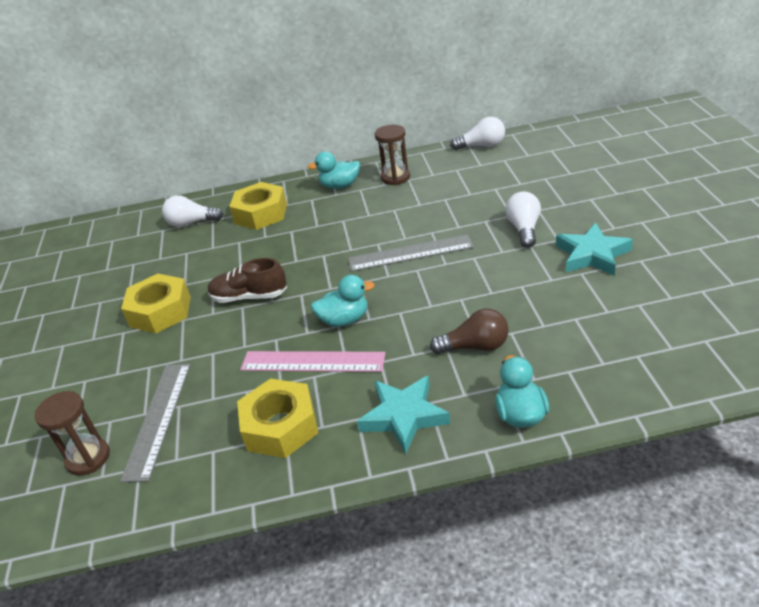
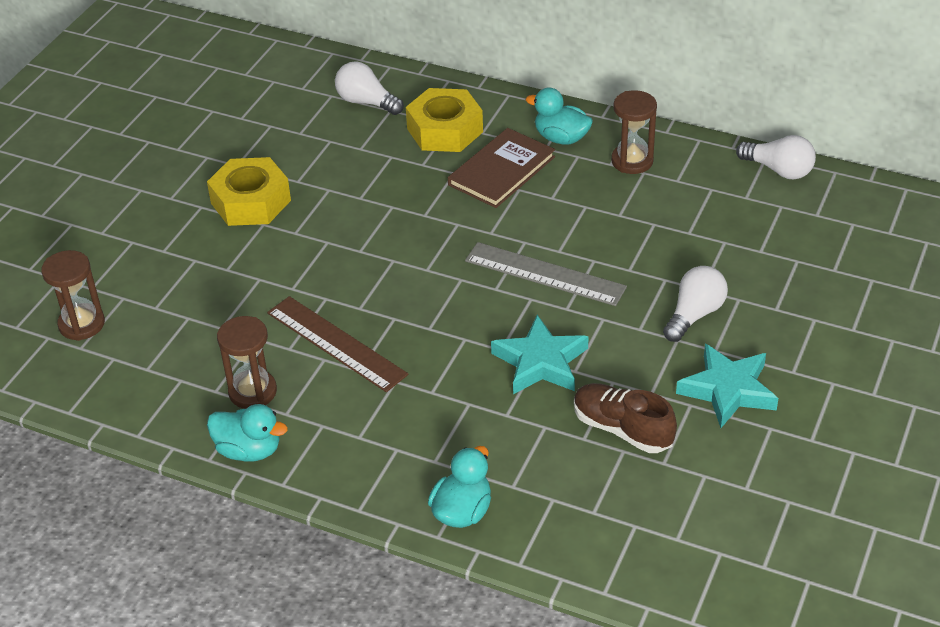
camera: 30 degrees right, 5 degrees up
grey ruler [120,364,191,482] -> none
brown shoe [208,258,287,303] -> brown shoe moved to [574,383,677,453]
yellow nut [237,379,318,458] -> brown hourglass [217,316,277,409]
pink ruler [240,351,386,372] -> brown ruler [267,296,408,392]
turquoise duck [311,275,375,327] -> turquoise duck moved to [207,404,288,462]
turquoise star [357,376,450,454] -> turquoise star moved to [491,315,589,394]
brown light bulb [430,309,509,354] -> none
none -> brown book [448,128,555,208]

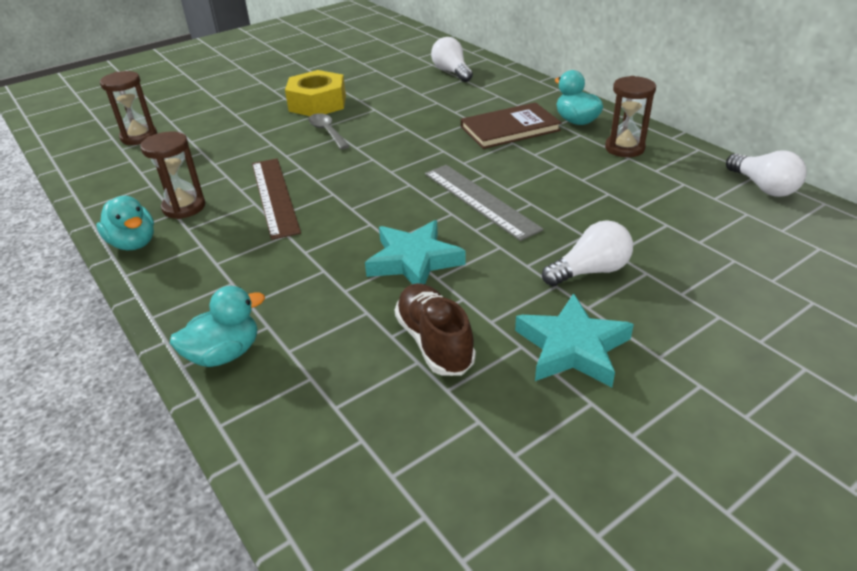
camera: 30 degrees right, 5 degrees down
yellow nut [406,88,483,152] -> none
none -> grey spoon [309,113,350,150]

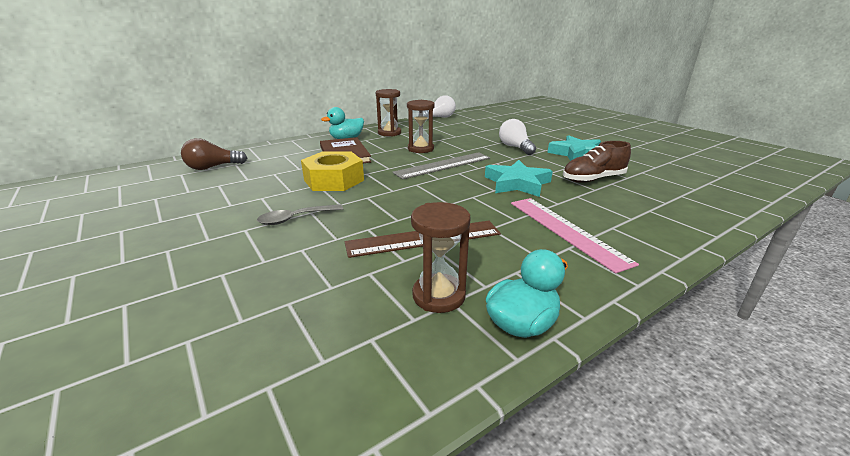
camera: 90 degrees left, 10 degrees down
brown hourglass [100,71,157,145] -> brown hourglass moved to [407,100,435,153]
turquoise duck [170,286,265,367] -> none
yellow nut [285,70,346,116] -> yellow nut moved to [301,151,364,191]
white light bulb [431,37,473,82] -> brown light bulb [181,138,247,170]
none -> pink ruler [511,198,639,273]

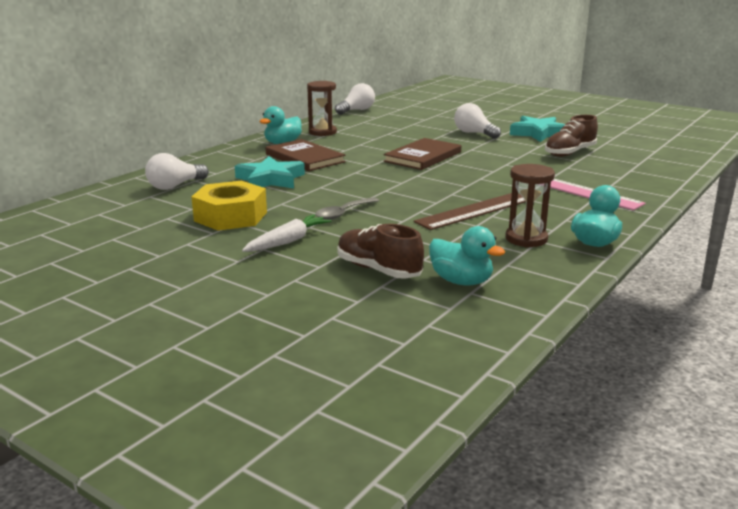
camera: 20 degrees left, 5 degrees down
brown light bulb [181,138,247,170] -> white light bulb [145,153,209,190]
yellow nut [301,151,364,191] -> yellow nut moved to [191,181,267,231]
grey ruler [392,152,490,179] -> brown book [384,138,461,170]
brown hourglass [407,100,435,153] -> none
turquoise star [485,160,553,197] -> turquoise star moved to [235,156,305,188]
none -> white carrot [242,214,332,252]
none -> brown shoe [337,224,424,279]
none -> turquoise duck [429,226,505,286]

